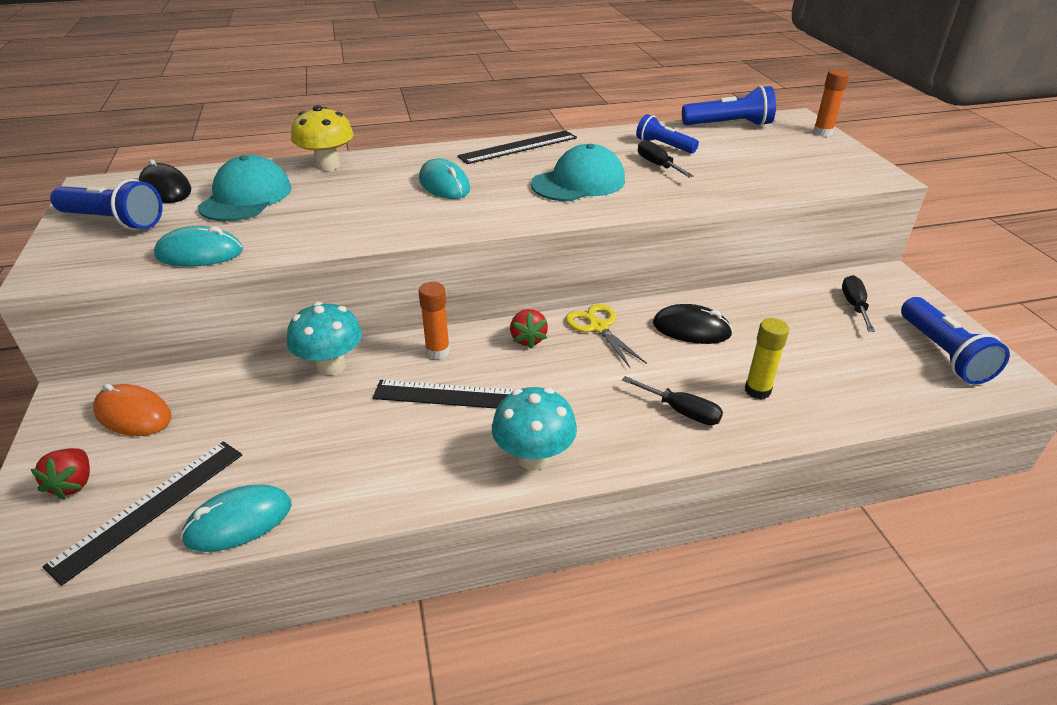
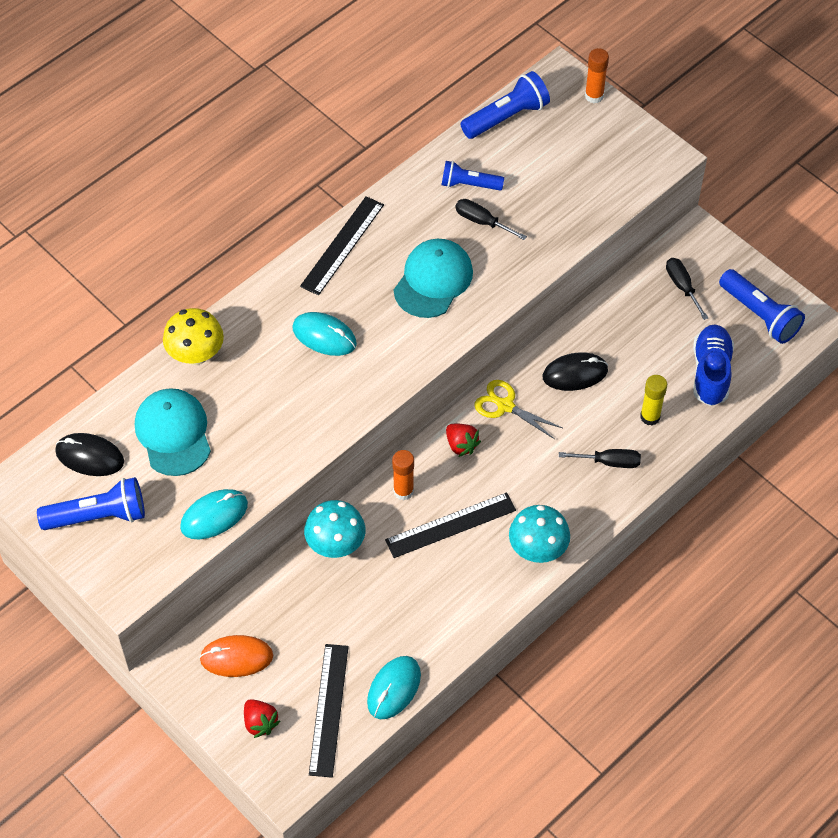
camera: 30 degrees left, 20 degrees up
none -> blue shoe [693,324,734,406]

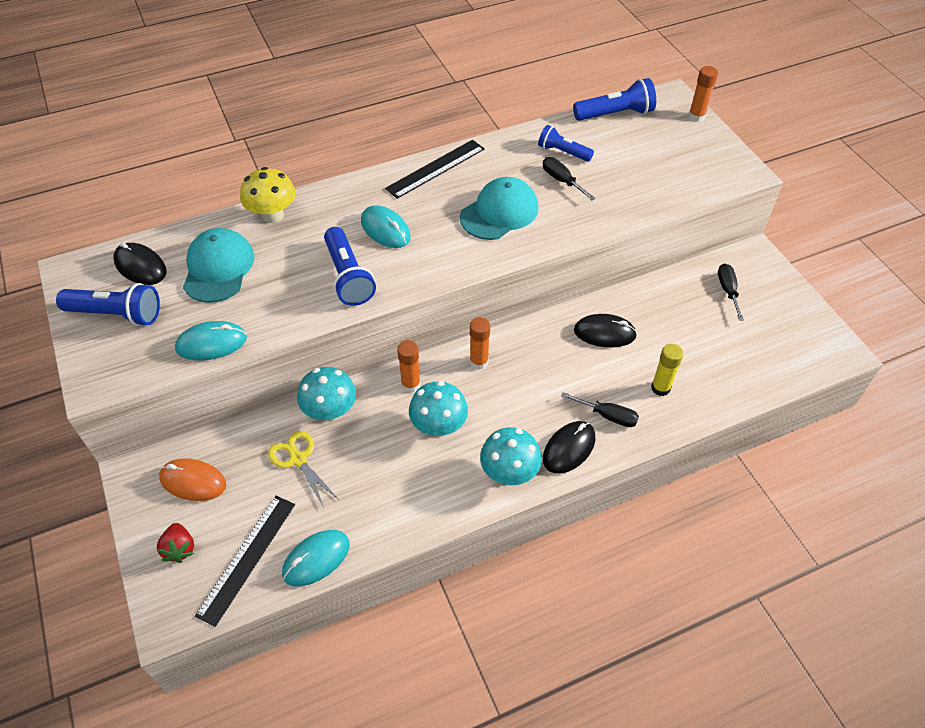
camera: 20 degrees right, 5 degrees down
black ruler [385,492,516,558] -> turquoise mushroom [409,381,468,437]
red strawberry [446,424,481,457] -> orange glue stick [470,317,490,370]
yellow scissors [474,380,562,439] -> yellow scissors moved to [268,431,338,507]
blue shoe [693,324,734,406] -> none
blue flashlight [719,269,805,344] -> blue flashlight moved to [324,227,376,306]
none -> black mouse [543,421,595,474]

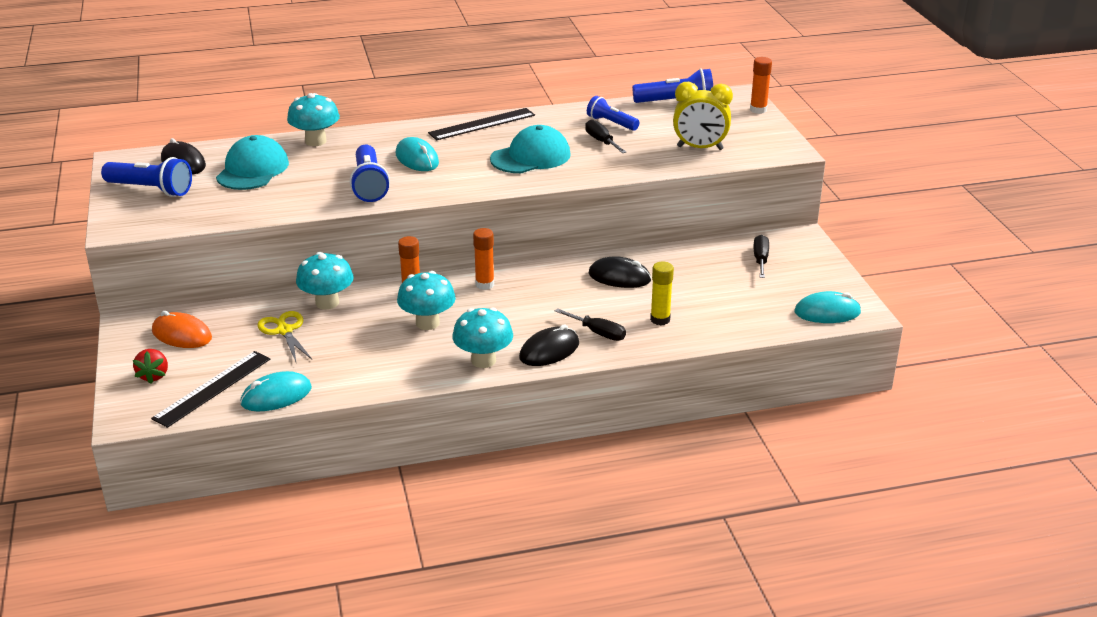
camera: 10 degrees right, 20 degrees down
turquoise mouse [175,321,247,360] -> turquoise mouse moved to [795,291,861,323]
yellow mushroom [240,167,296,223] -> turquoise mushroom [287,93,340,146]
none -> yellow clock [673,82,733,150]

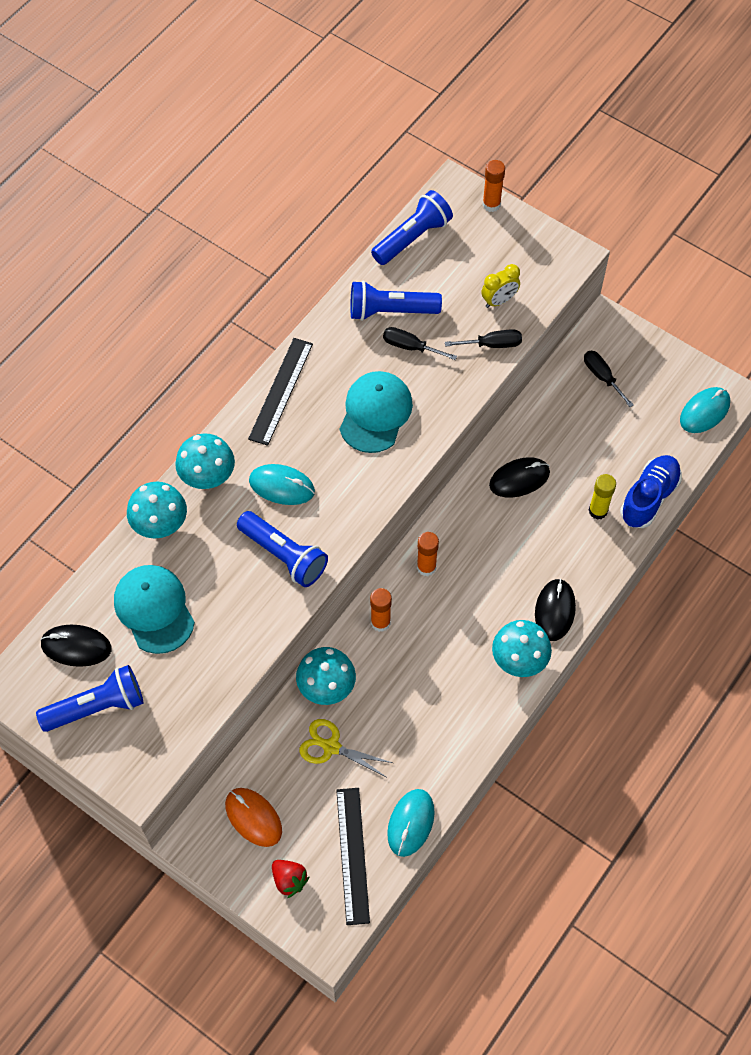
camera: 40 degrees left, 30 degrees up
orange mouse [152,311,212,348] -> orange mouse turned 60 degrees clockwise [225,788,282,847]
turquoise mushroom [397,271,456,330] -> turquoise mushroom moved to [175,433,235,489]
black screwdriver [555,308,626,341] -> black screwdriver moved to [445,329,522,348]
blue flashlight [587,96,639,131] -> blue flashlight [350,281,442,321], size x1.51
yellow clock [673,82,733,150] -> yellow clock [481,264,520,308], size x0.65
none -> blue shoe [620,455,682,528]

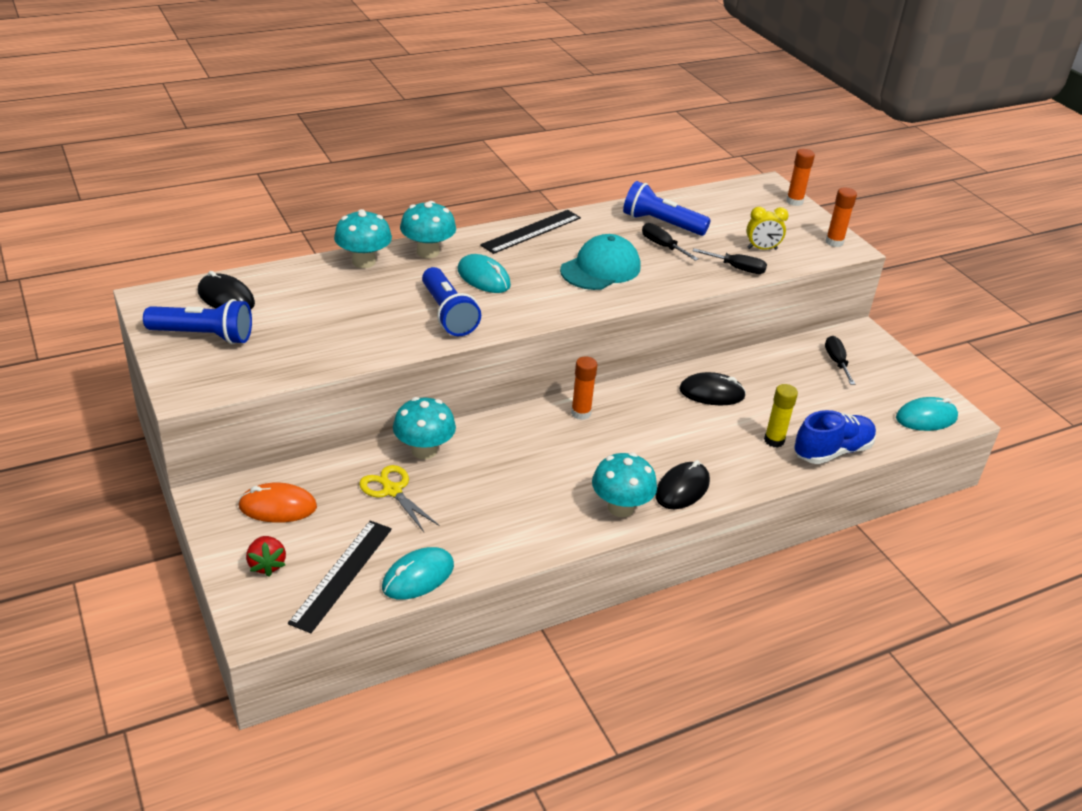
camera: 25 degrees right, 25 degrees down
turquoise cap [114,565,195,654] -> none
orange mouse [225,788,282,847] -> orange mouse turned 75 degrees counterclockwise [238,483,317,523]
orange glue stick [370,588,392,632] -> orange glue stick moved to [825,188,857,247]
blue flashlight [371,190,453,265] -> none

